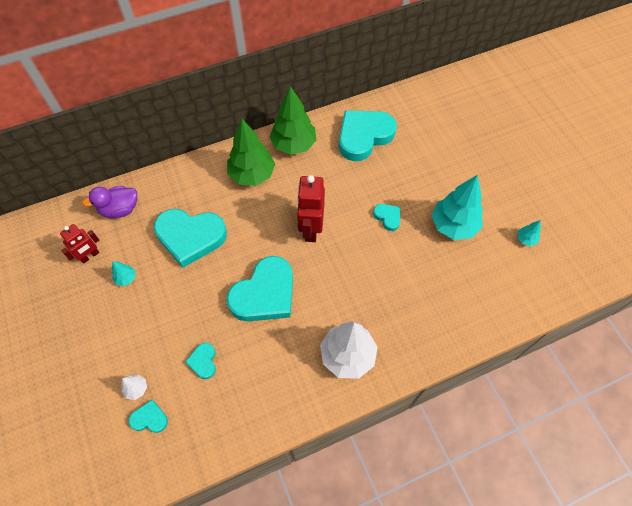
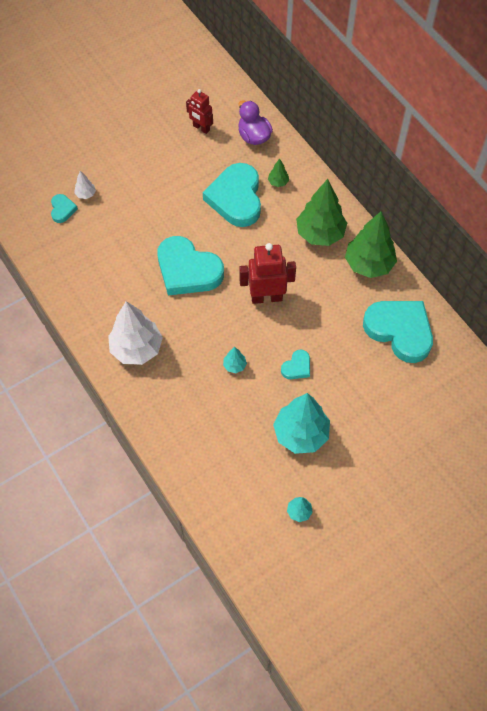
camera: 80 degrees right, 0 degrees up
turquoise tree [112,261,136,286] -> turquoise tree moved to [223,347,247,373]
turquoise heart [185,343,216,379] -> none
none -> green tree [268,159,289,187]

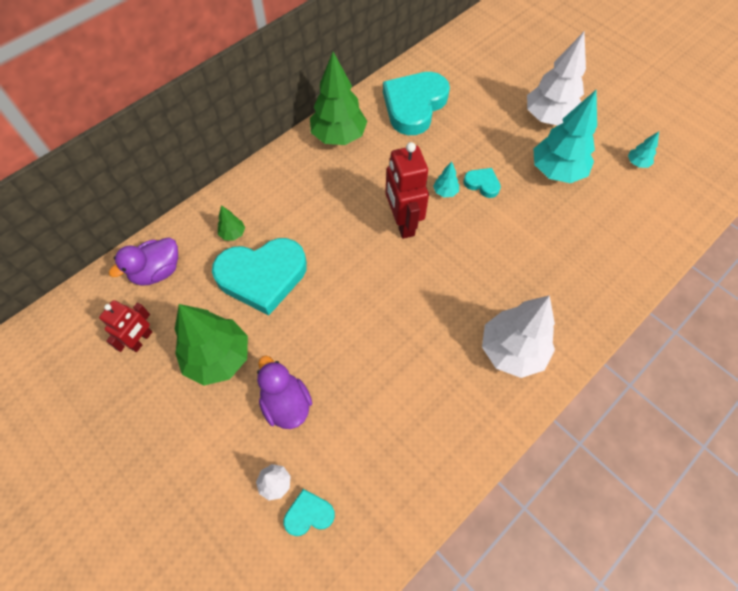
camera: 100 degrees left, 0 degrees up
turquoise heart [157,236,224,296] -> none
turquoise tree [223,347,247,373] -> turquoise tree moved to [433,161,459,197]
green tree [296,179,347,246] -> green tree moved to [175,304,248,386]
none -> purple duck [257,356,312,429]
none -> white tree [527,32,586,126]

